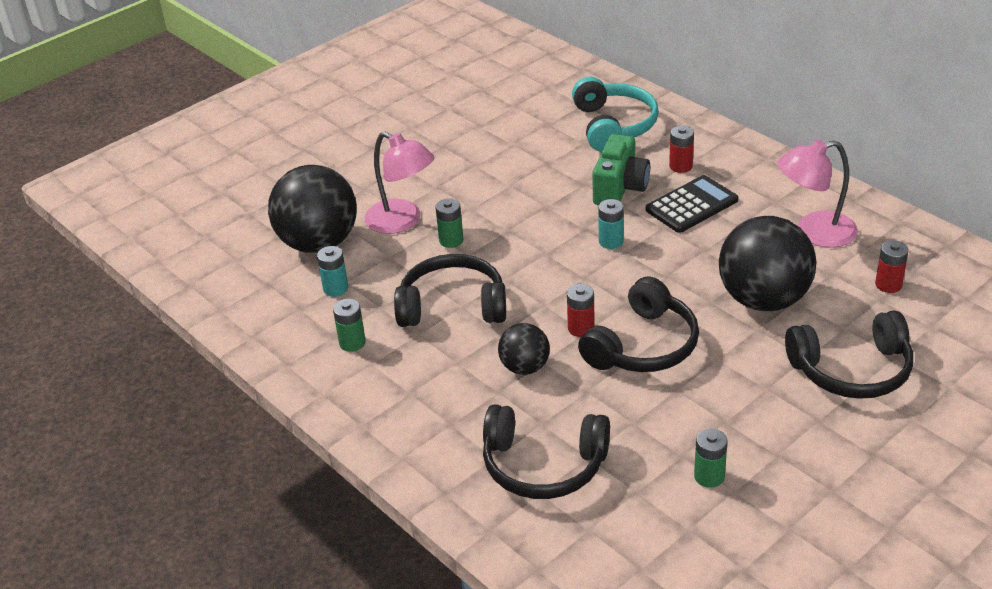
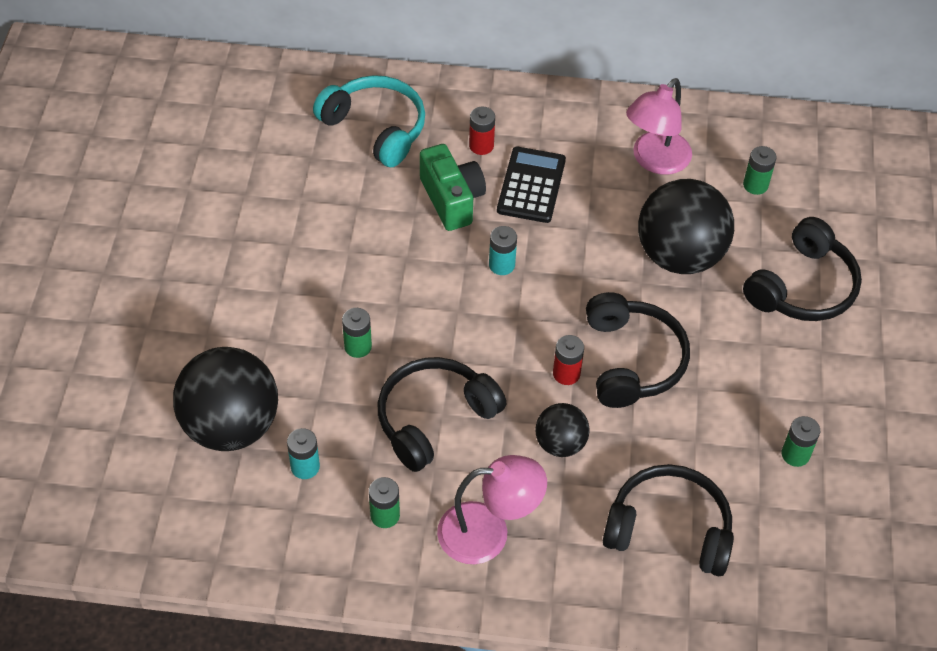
camera: 45 degrees left, 15 degrees up
pink lamp [365,132,435,234] -> pink lamp moved to [437,455,547,564]
black headphones [483,404,610,499] -> black headphones turned 135 degrees counterclockwise [603,464,734,576]
red battery [875,240,909,293] -> green battery [743,146,777,195]

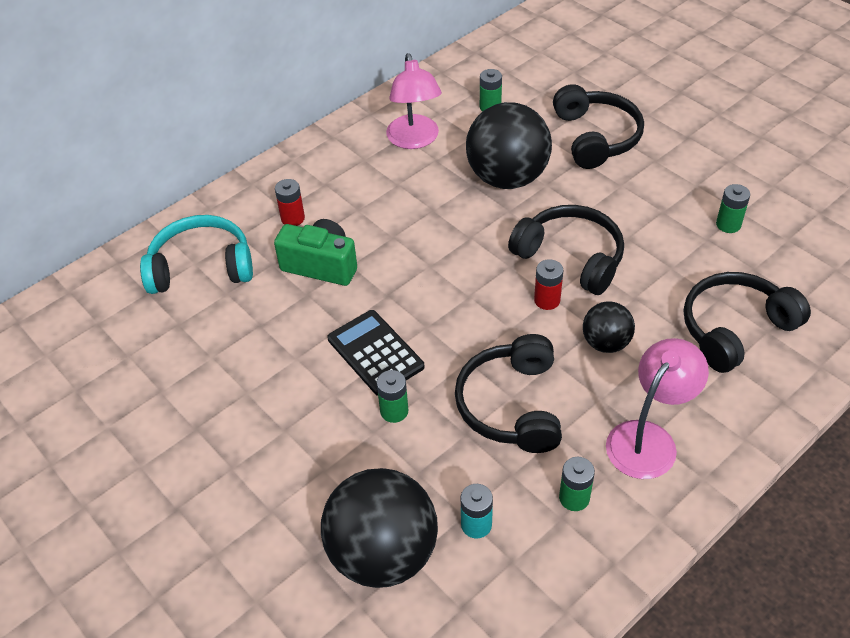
camera: 45 degrees left, 5 degrees down
turquoise battery [489,226,517,275] -> none
black calculator [497,147,566,223] -> black calculator moved to [328,310,425,396]

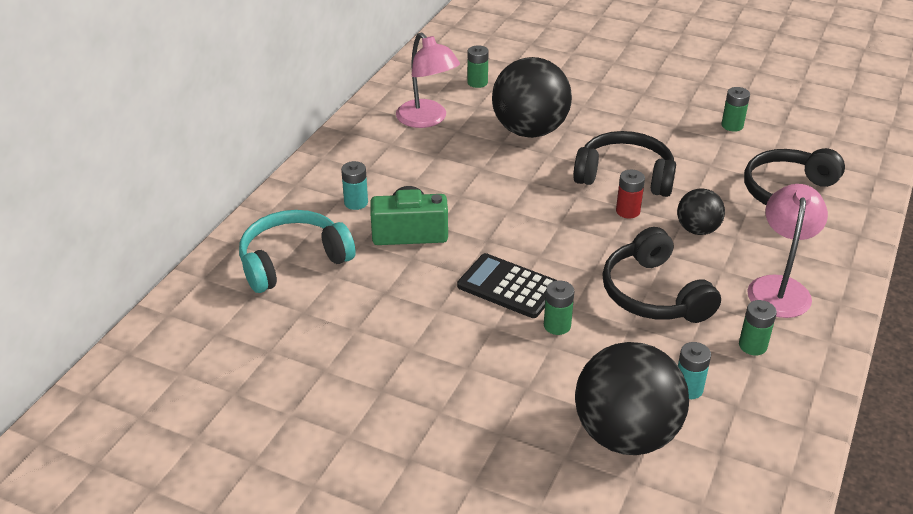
camera: 25 degrees left, 10 degrees down
red battery [275,179,305,226] -> turquoise battery [341,161,368,210]
black headphones [553,84,644,169] -> none

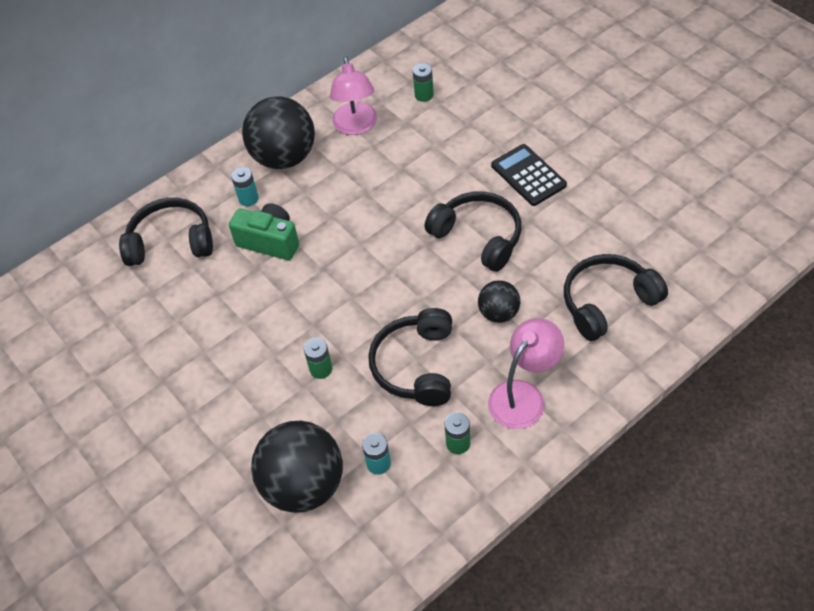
camera: 30 degrees right, 15 degrees up
turquoise headphones [239,210,356,293] -> black headphones [119,198,213,266]
black calculator [457,253,558,318] -> black calculator moved to [491,144,567,206]
black ball [492,57,572,138] -> black ball moved to [242,96,315,169]
red battery [616,170,645,219] -> none
green battery [722,87,750,132] -> none

